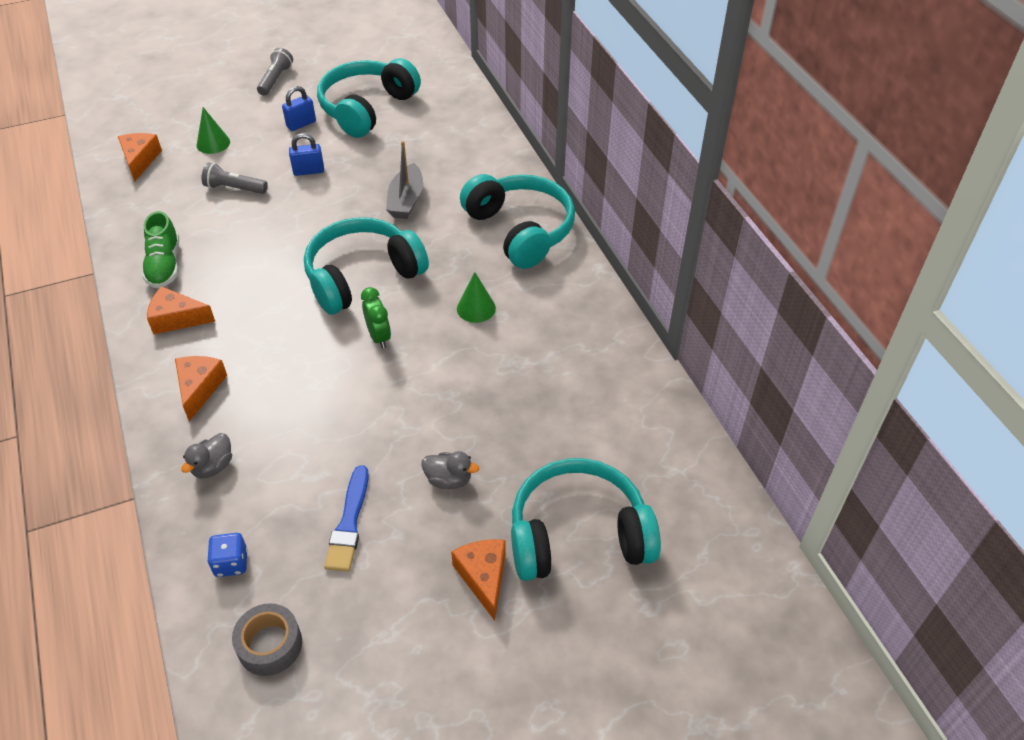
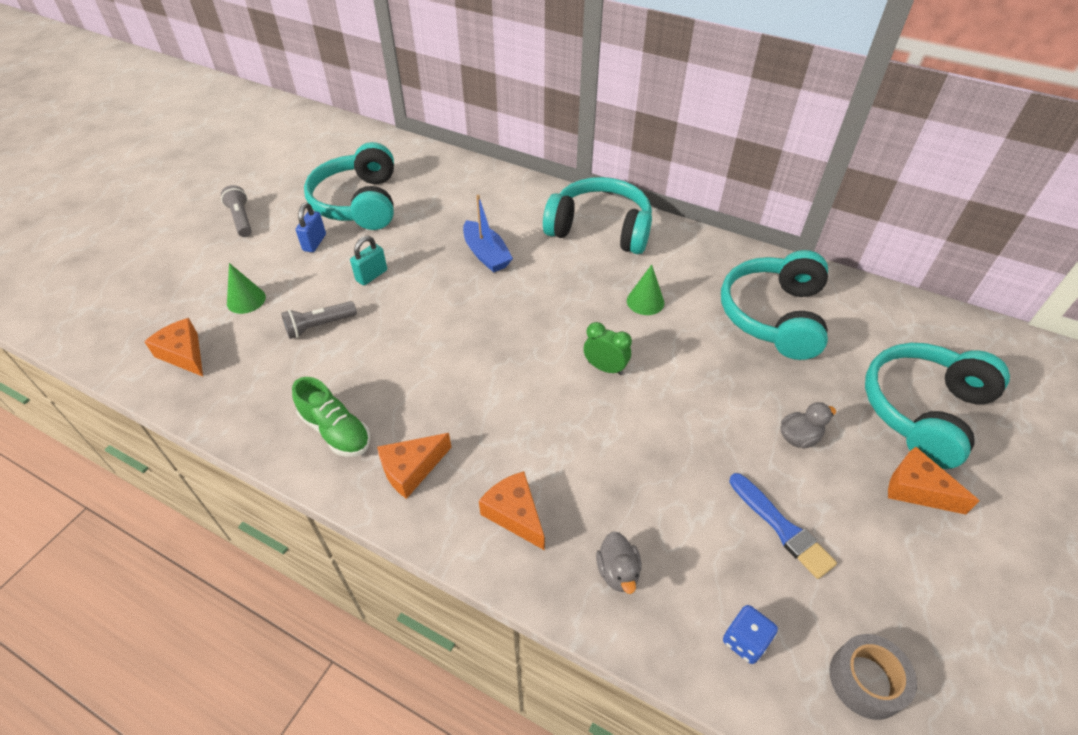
camera: 40 degrees left, 0 degrees up
blue padlock [289,133,324,176] -> turquoise padlock [350,236,387,286]
turquoise headphones [304,217,429,315] -> turquoise headphones moved to [721,250,828,360]
grey boat [386,141,423,219] -> blue boat [463,195,513,272]

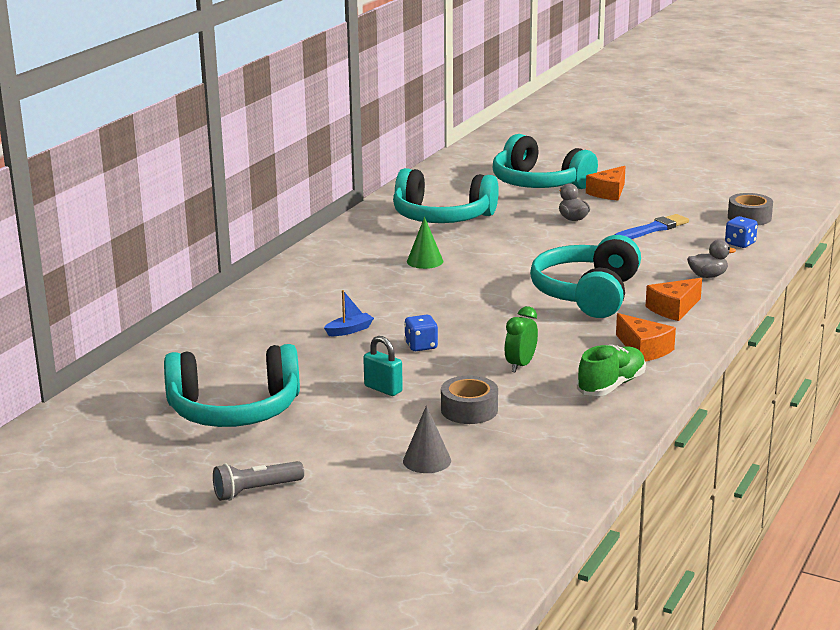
camera: 90 degrees left, 25 degrees down
orange cheese [144,318,203,376] -> none
green cone [227,263,266,314] -> grey cone [403,405,451,473]
grey flashlight [281,301,357,339] -> grey tape [441,375,498,424]
blue padlock [296,203,326,252] -> none
blue boat [463,195,513,272] -> blue boat [324,290,374,336], size x0.61
turquoise headphones [543,177,652,254] -> turquoise headphones moved to [530,235,641,318]
green clock [584,322,632,375] -> green clock moved to [505,306,538,373]
none -> blue dice [404,315,438,351]

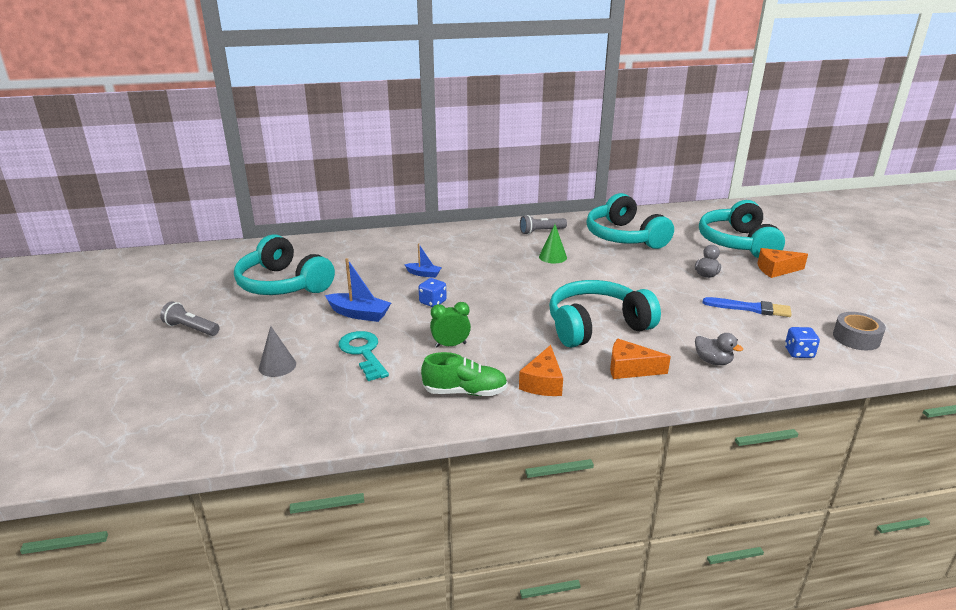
camera: 50 degrees right, 5 degrees up
turquoise padlock [363,336,403,396] -> blue boat [325,258,391,322]
grey tape [441,375,498,424] -> turquoise key [339,331,389,381]
none -> grey flashlight [520,215,567,235]

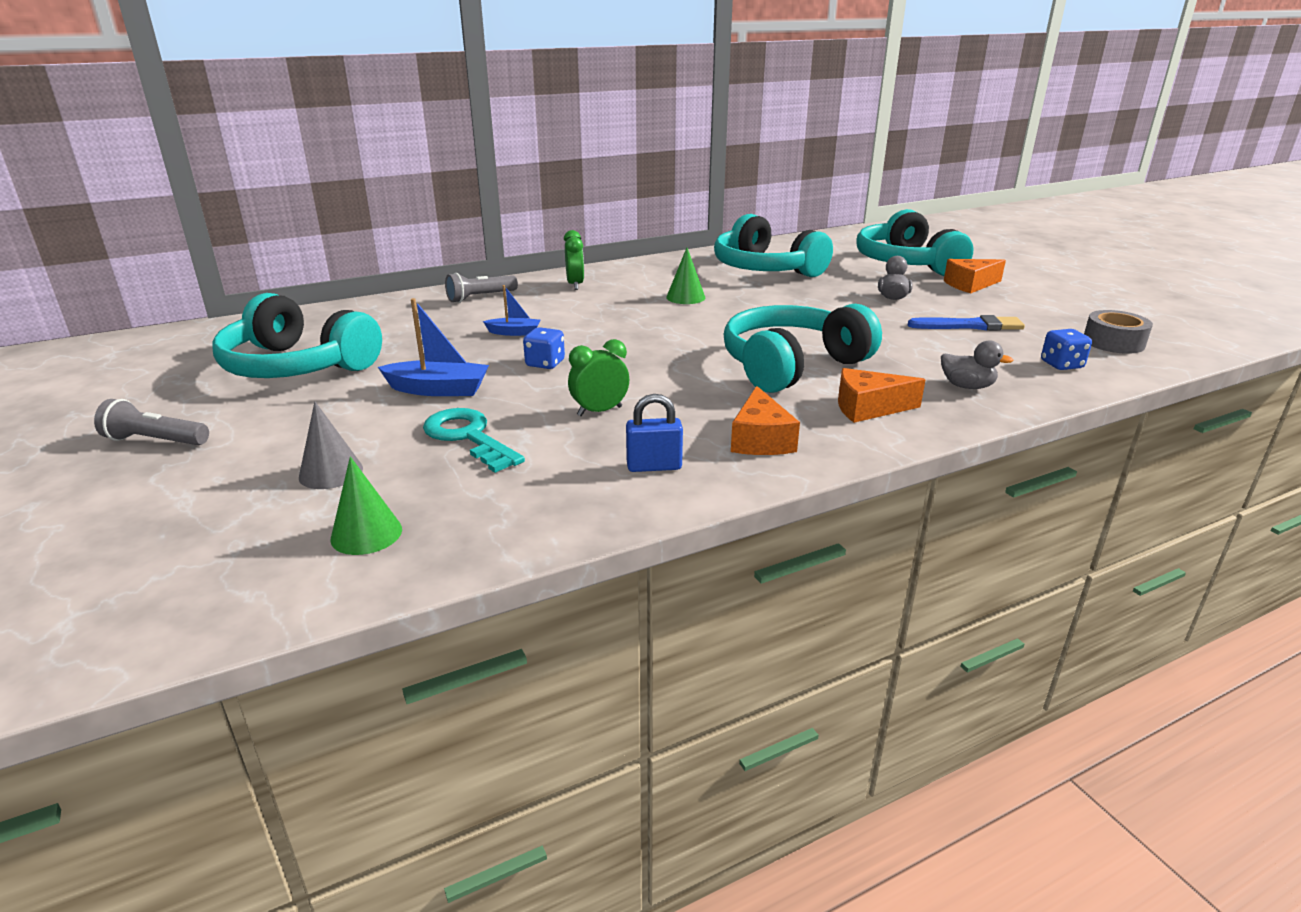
camera: 15 degrees left, 0 degrees up
green shoe [421,352,508,396] -> blue padlock [626,394,683,472]
grey flashlight [520,215,567,235] -> grey flashlight moved to [445,273,518,303]
none -> green cone [330,456,402,555]
none -> green clock [564,230,584,290]

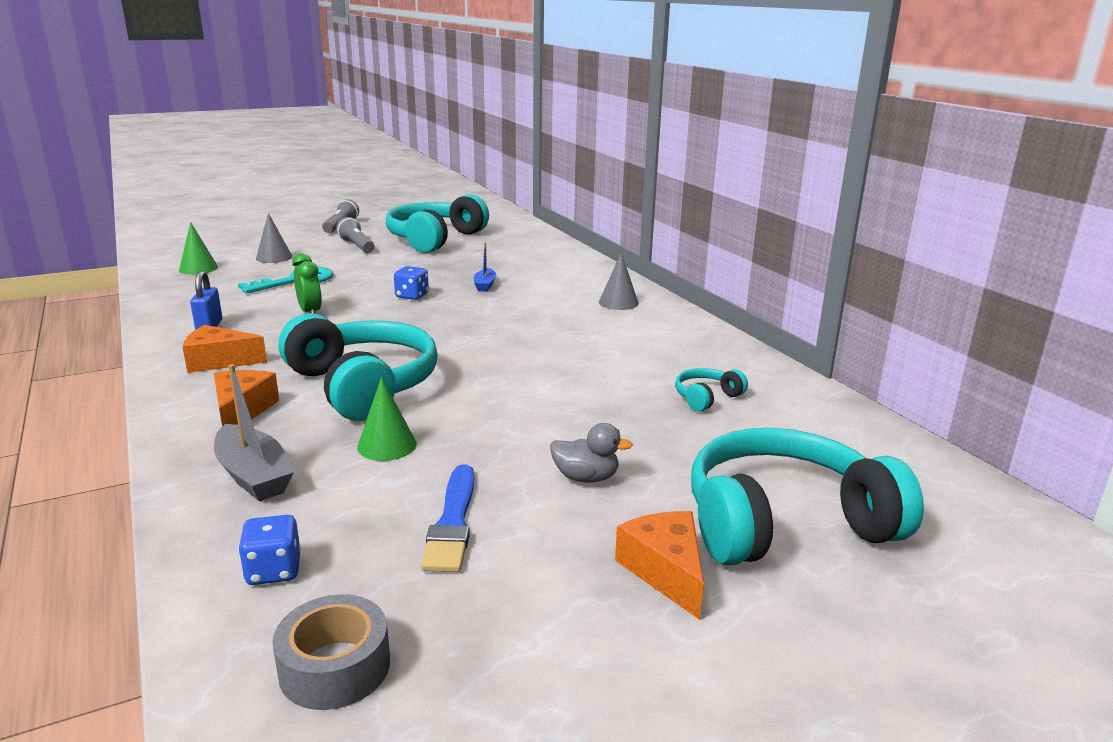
camera: 90 degrees right, 5 degrees down
blue boat [378,298,489,396] -> none
grey flashlight [445,273,518,303] -> grey flashlight moved to [336,217,374,253]
green clock [564,230,584,290] -> grey cone [599,253,639,310]
green cone [666,248,705,304] -> green cone moved to [357,377,417,461]
turquoise headphones [714,214,833,277] -> turquoise headphones [675,368,748,411], size x0.43
grey duck [941,340,1014,389] -> grey boat [214,364,294,501]

